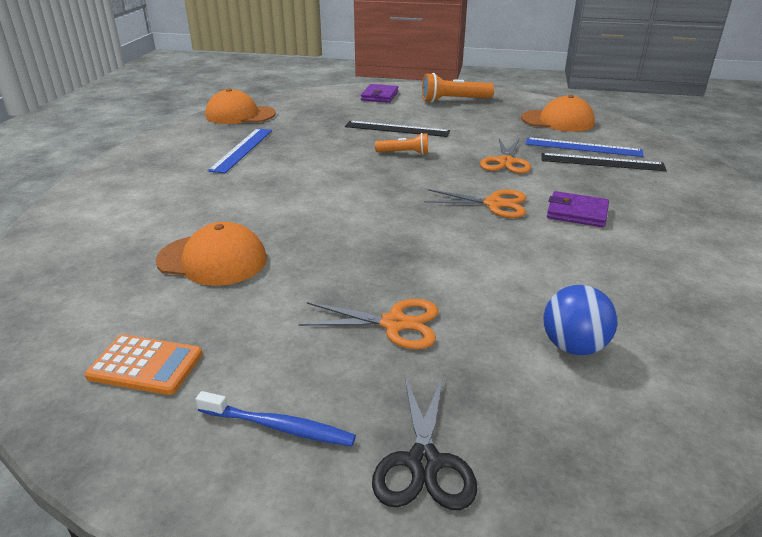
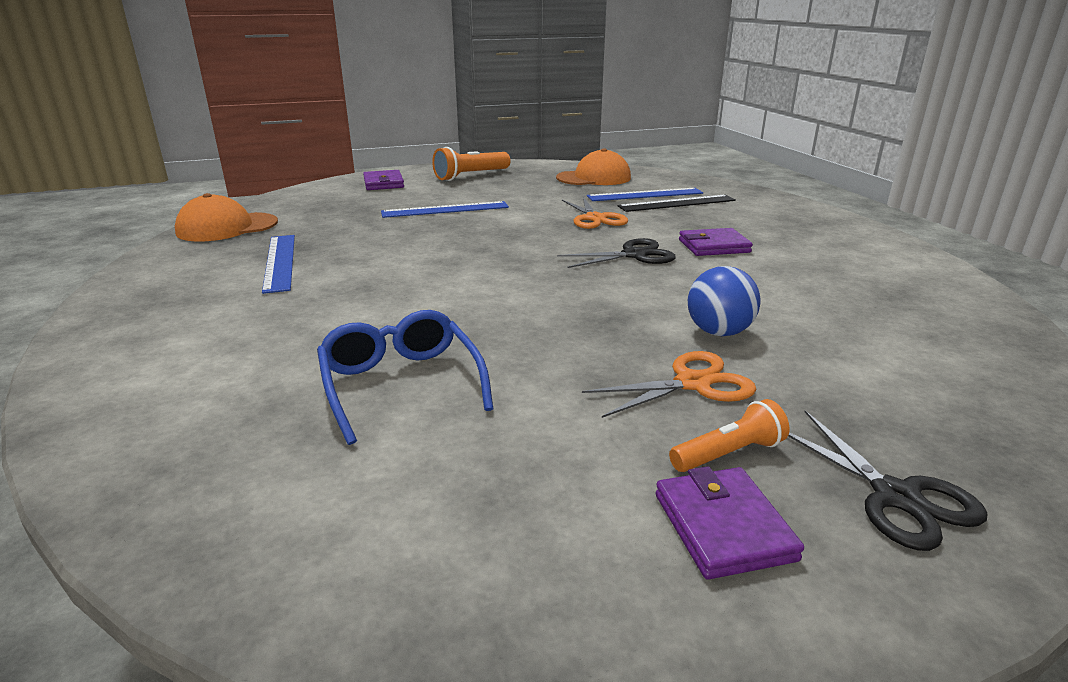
camera: 30 degrees left, 5 degrees down
orange calculator [85,334,203,395] -> none
orange cap [155,222,267,286] -> blue glasses [317,310,493,445]
blue toothbrush [196,391,356,446] -> purple wallet [656,466,804,580]
black ruler [345,121,450,137] -> blue ruler [381,201,509,218]
orange flashlight [375,133,428,155] -> orange flashlight moved to [669,399,790,472]
orange scissors [424,189,526,218] -> black scissors [557,238,676,268]
blue ball [543,285,618,355] -> blue ball moved to [688,266,761,336]

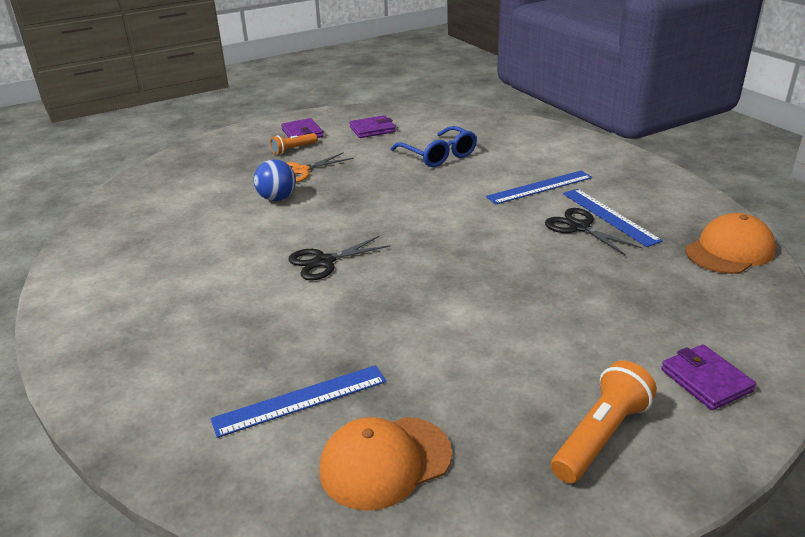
camera: 170 degrees right, 5 degrees up
blue ruler [381,201,509,218] -> blue ruler moved to [486,171,592,204]
orange scissors [562,197,628,229] -> none
black ruler [618,195,736,212] -> none
purple wallet [679,228,753,256] -> purple wallet moved to [350,115,396,138]
black scissors [788,411,988,551] -> black scissors moved to [545,208,642,256]

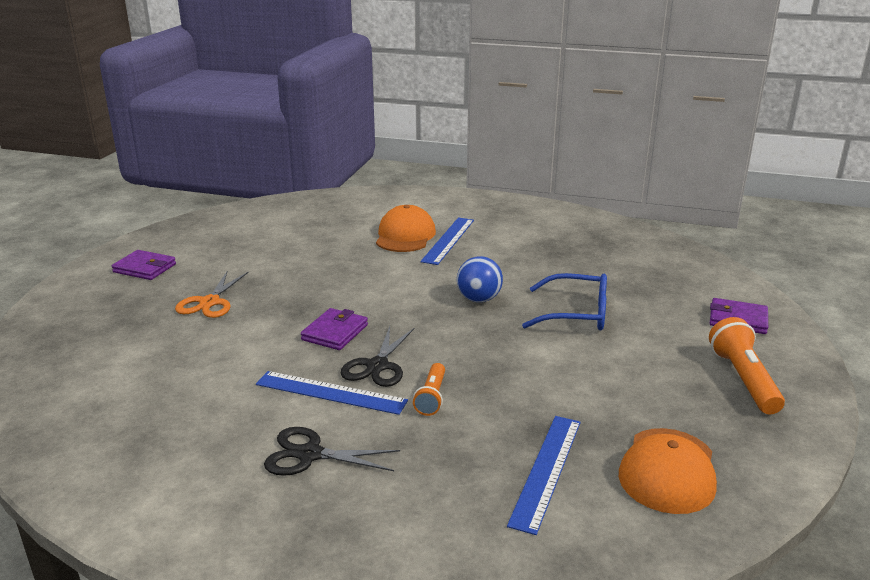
camera: 45 degrees left, 5 degrees down
blue ball [254,159,296,201] -> blue ball moved to [457,256,503,302]
orange flashlight [270,133,317,155] -> orange flashlight moved to [413,363,445,416]
purple wallet [350,115,396,138] -> purple wallet moved to [301,308,368,350]
blue glasses [391,126,477,167] -> blue glasses moved to [522,273,607,330]
black scissors [545,208,642,256] -> black scissors moved to [264,427,400,476]
blue ruler [563,189,663,247] -> blue ruler moved to [256,371,408,415]
orange cap [685,213,776,274] -> orange cap moved to [376,205,436,252]

